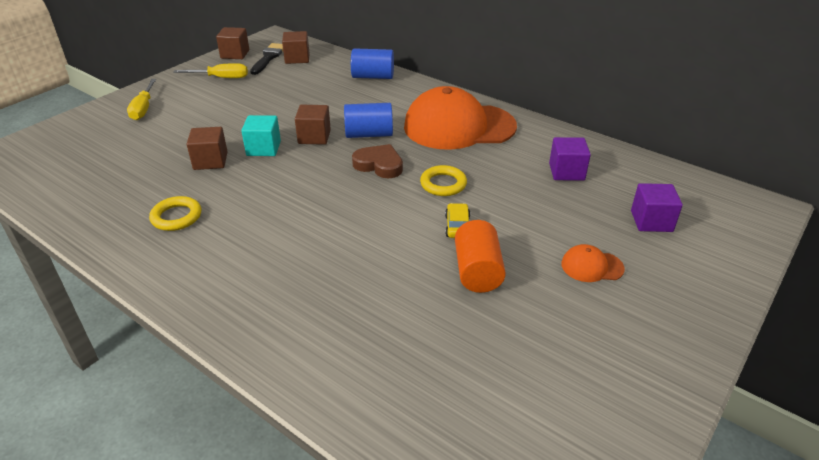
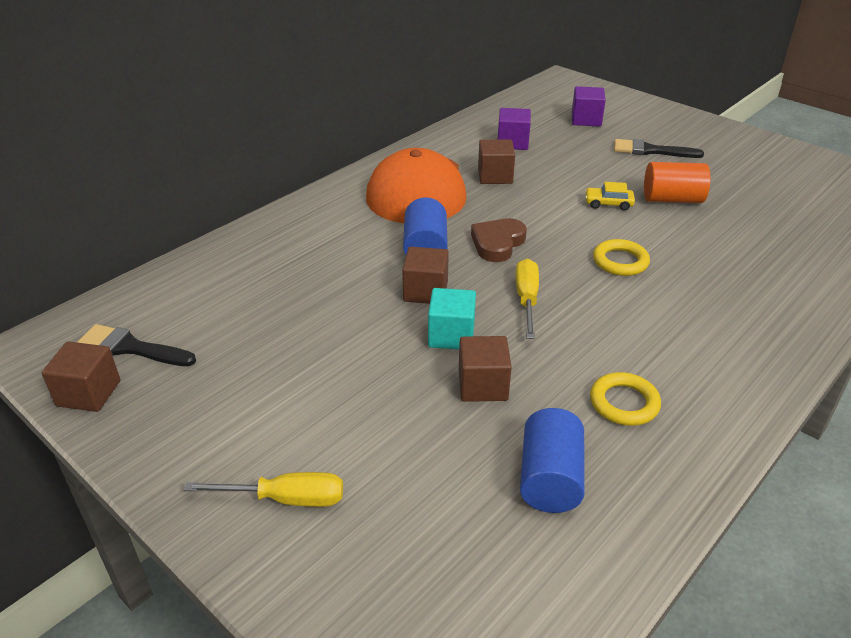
camera: 85 degrees left, 0 degrees up
yellow screwdriver [173,63,248,78] -> yellow screwdriver moved to [516,258,539,339]
brown cube [282,31,310,64] -> brown cube moved to [478,140,515,184]
blue cylinder [351,48,394,79] -> blue cylinder moved to [520,408,585,513]
yellow ring [420,165,467,196] -> yellow ring moved to [593,239,650,276]
orange cap [561,244,625,282] -> black brush [614,139,704,158]

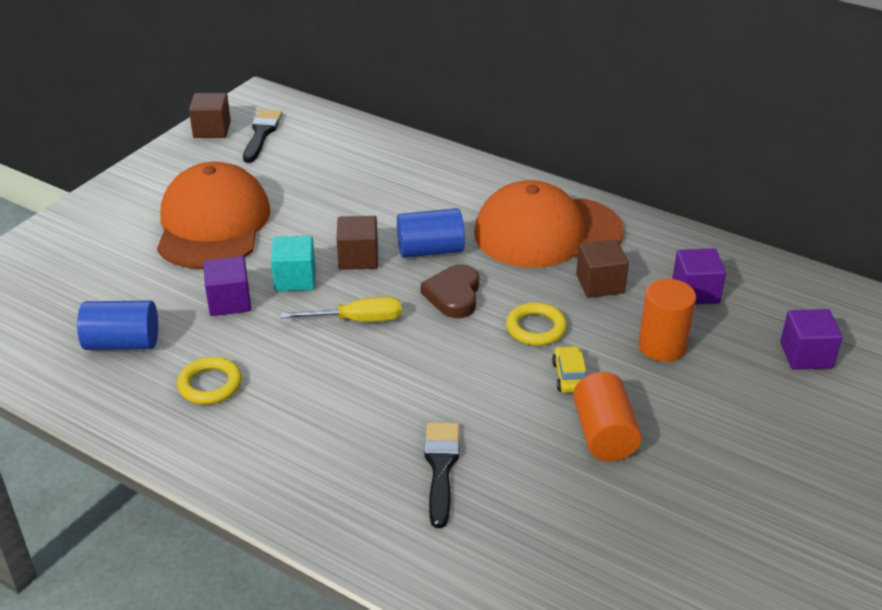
camera: 80 degrees right, 0 degrees up
yellow screwdriver [184,472,343,507] -> none
brown cube [459,336,512,402] -> purple cube [203,256,251,316]
brown heart [471,218,527,262] -> brown heart turned 105 degrees counterclockwise [421,264,479,318]
yellow ring [593,239,650,276] -> yellow ring moved to [506,302,567,346]
black brush [614,139,704,158] -> black brush moved to [424,422,460,528]
none -> orange cap [157,161,270,269]
none -> orange cylinder [638,279,696,362]

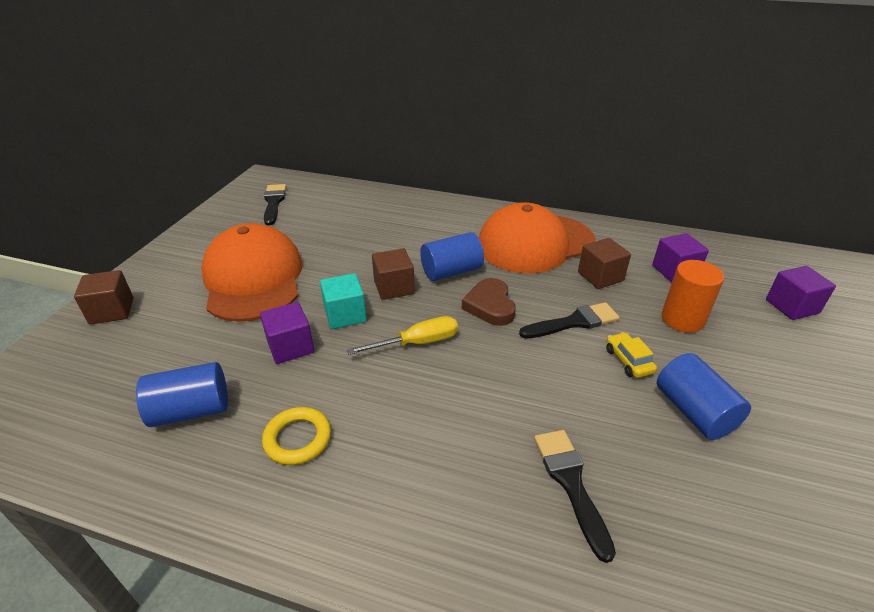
camera: 15 degrees left, 0 degrees up
brown cube [189,93,231,138] -> brown cube moved to [74,270,133,325]
yellow ring [506,302,567,346] -> black brush [519,302,620,339]
orange cylinder [573,372,642,461] -> blue cylinder [657,353,751,440]

